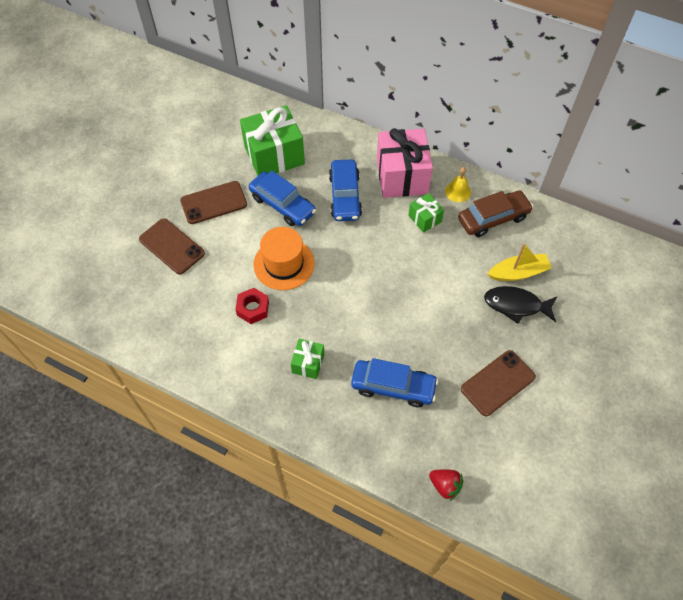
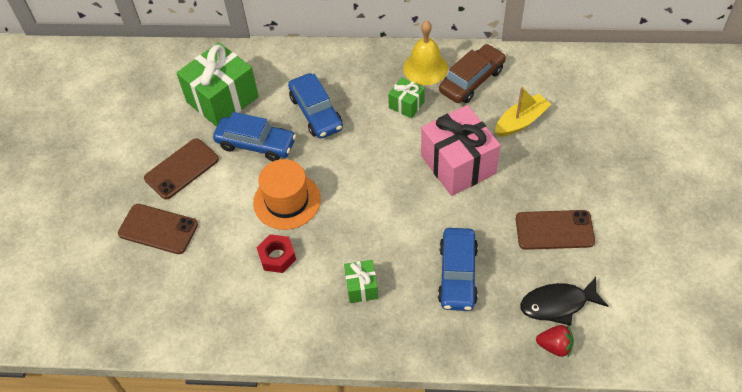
camera: 20 degrees left, 5 degrees down
blue car [351,358,438,407] -> blue car turned 105 degrees clockwise [438,228,478,311]
pink gift [377,128,433,198] -> pink gift moved to [421,105,500,196]
yellow bell [445,167,471,202] -> yellow bell [403,21,448,85], size x1.62
brown phone [461,350,536,416] -> brown phone turned 60 degrees clockwise [516,210,595,250]
black fish [484,286,557,324] -> black fish moved to [520,277,608,326]

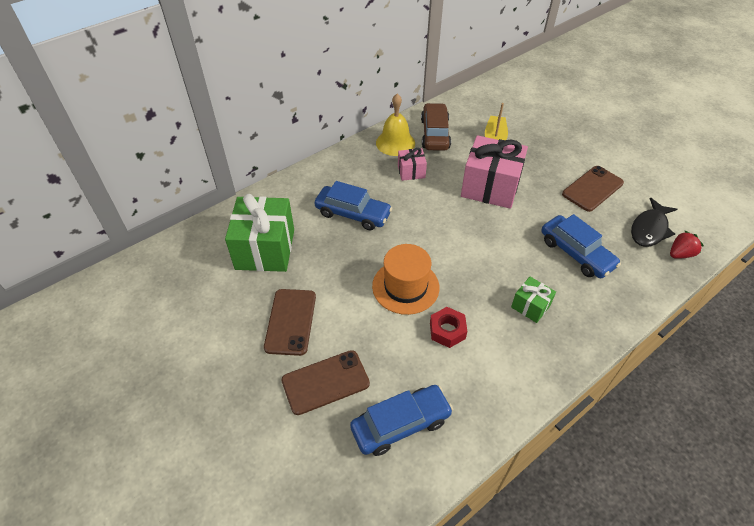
camera: 45 degrees left, 5 degrees down
blue car [213,112,296,161] -> blue car moved to [350,385,453,456]
green gift [388,77,425,119] -> pink gift [398,148,427,181]

